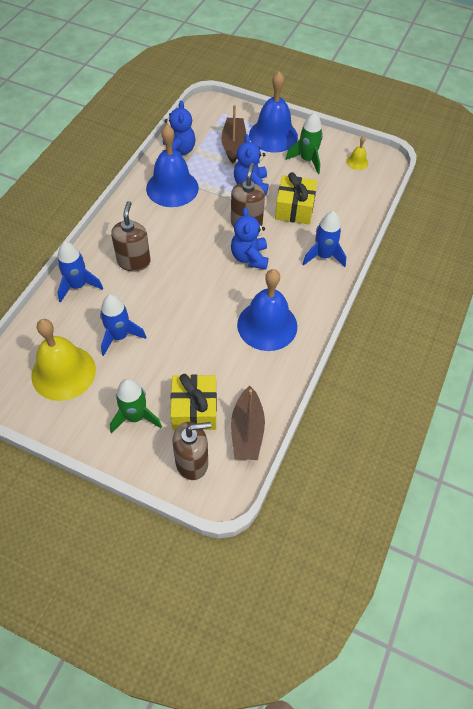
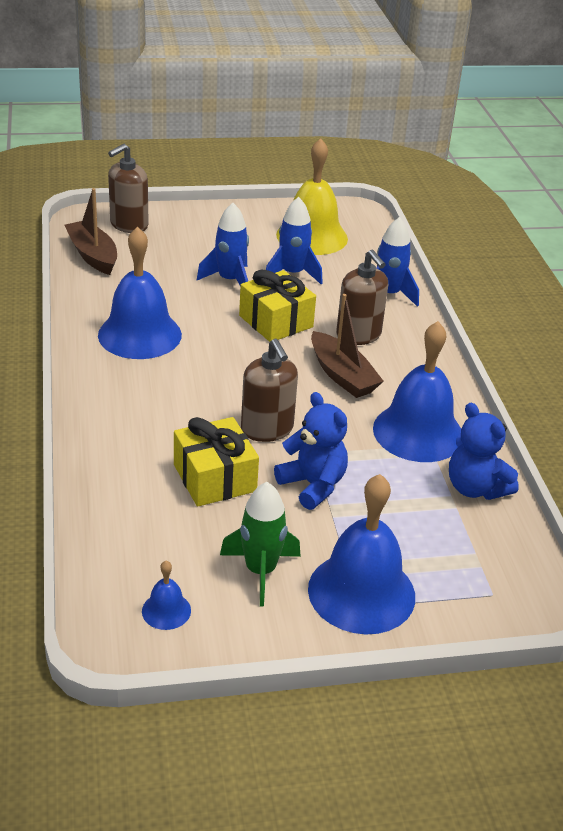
camera: 145 degrees right, 20 degrees down
green rocket [110,379,162,433] -> none
yellow gift [170,374,217,430] -> yellow gift moved to [239,270,316,342]
brown boat [221,105,246,164] -> brown boat moved to [311,294,384,398]
blue teddy bear [231,207,268,269] -> none
blue rocket [303,211,346,267] -> blue rocket moved to [197,203,249,286]
yellow bell [346,136,368,170] -> blue bell [142,561,191,630]

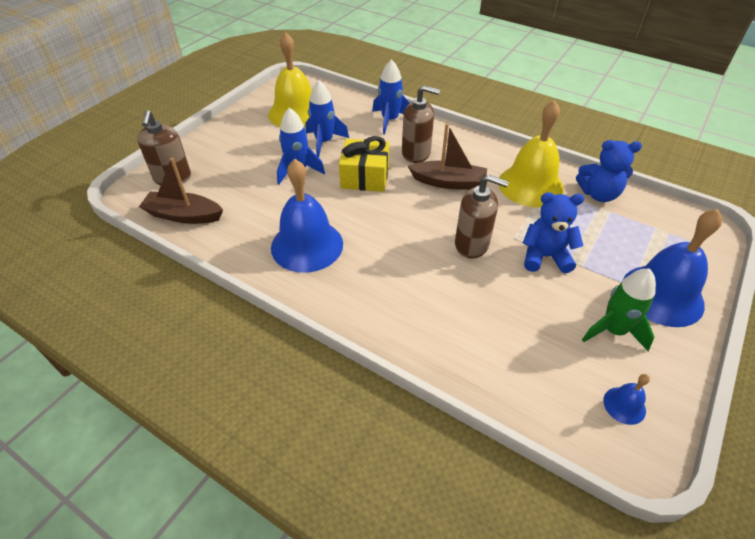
camera: 45 degrees left, 10 degrees up
yellow gift [174,417,259,507] -> none
blue bell [373,321,461,462] -> yellow bell [499,100,564,207]

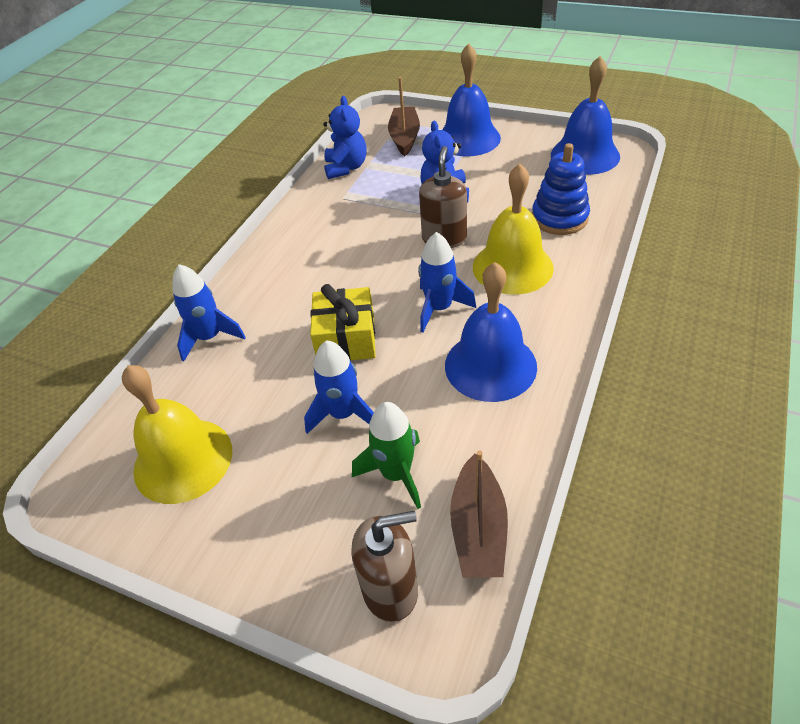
camera: 95 degrees left, 0 degrees up
blue rocket [306,81,349,157] -> blue rocket moved to [418,232,476,333]
brown soap dispenser [402,85,440,163] -> none
brown boat [408,123,487,190] -> brown boat moved to [388,77,420,156]
yellow bell [499,100,564,207] -> yellow bell moved to [473,164,554,294]
green rocket [582,268,656,351] -> green rocket moved to [352,402,421,509]
blue bell [603,374,650,425] -> blue bell [551,56,620,175], size x2.27
none -> blue stacking toy [532,143,590,235]

